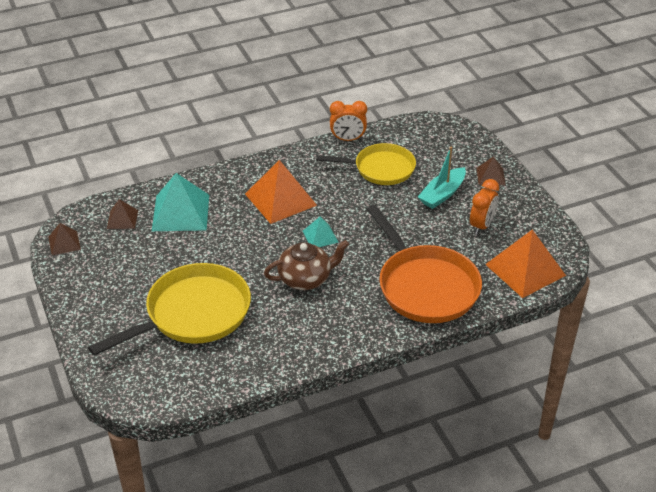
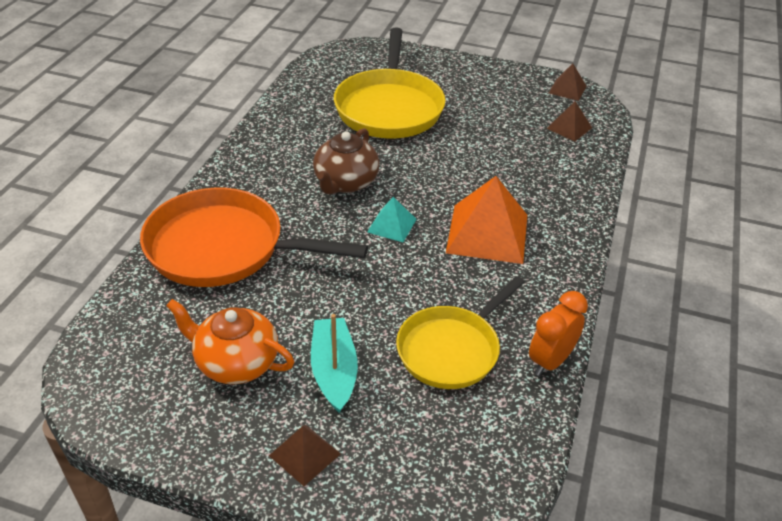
camera: 130 degrees right, 0 degrees up
turquoise pyramid [152,173,209,231] -> none
orange clock [470,179,499,235] -> orange teapot [166,299,294,384]
orange pyramid [485,230,566,298] -> none

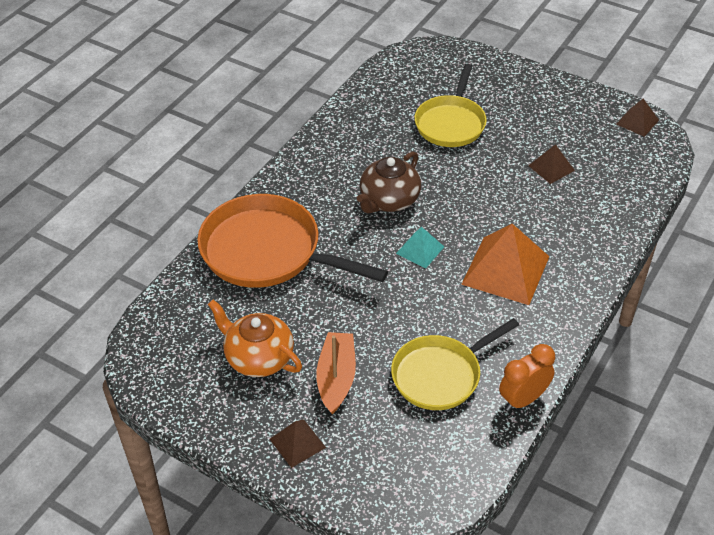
camera: 15 degrees right, 5 degrees up
turquoise boat [311,314,358,413] -> orange boat [316,332,356,414]
yellow pan [334,27,446,138] -> yellow pan [414,64,487,147], size x0.67
brown pyramid [546,101,592,142] -> brown pyramid moved to [528,144,575,184]

